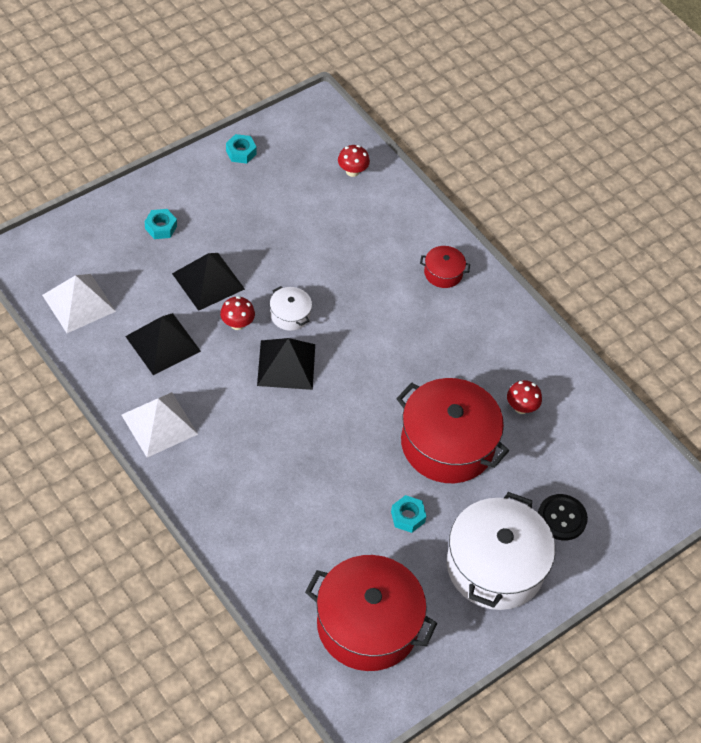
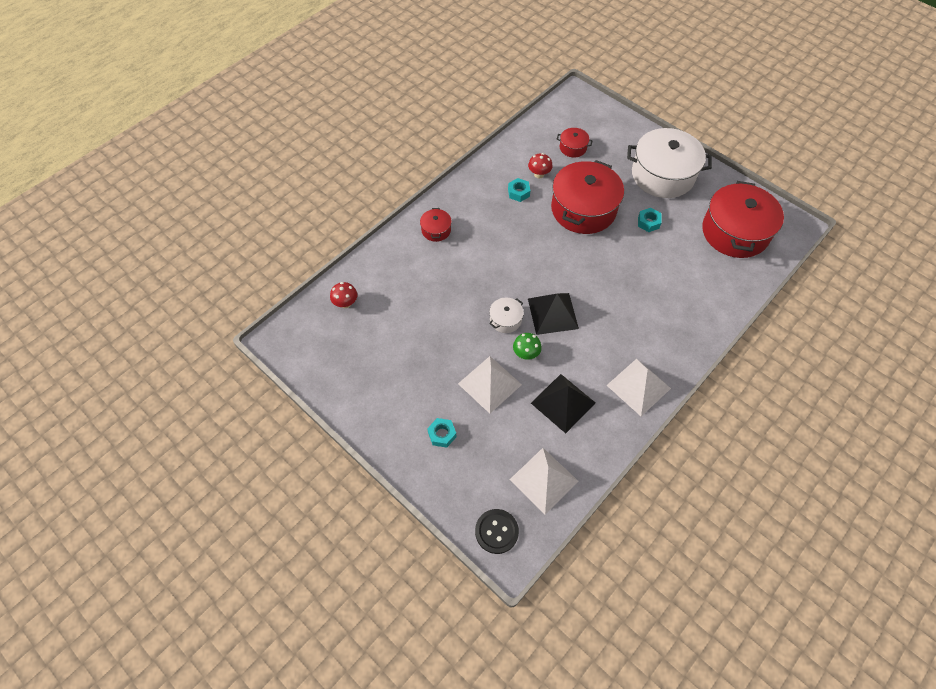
camera: 95 degrees left, 5 degrees up
black pyramid [172,253,245,311] -> white pyramid [458,356,522,414]
red mushroom [220,296,255,330] -> green mushroom [513,333,542,360]
turquoise nut [226,134,257,164] -> turquoise nut moved to [508,178,530,202]
black button [538,494,588,540] -> black button moved to [475,509,519,554]
none -> red pot [557,128,593,157]

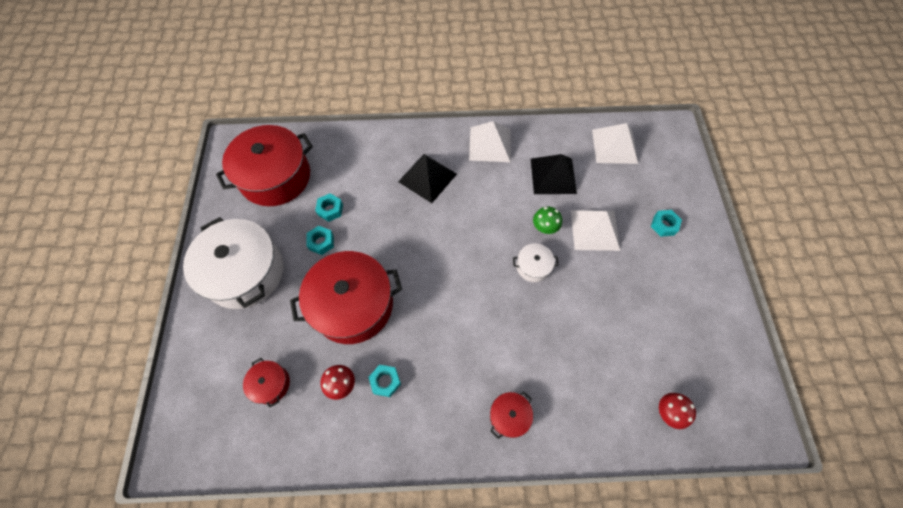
camera: 135 degrees left, 5 degrees up
black button [475,509,519,554] -> none
black pyramid [528,293,579,335] -> black pyramid moved to [398,154,457,203]
none -> turquoise nut [315,193,343,222]

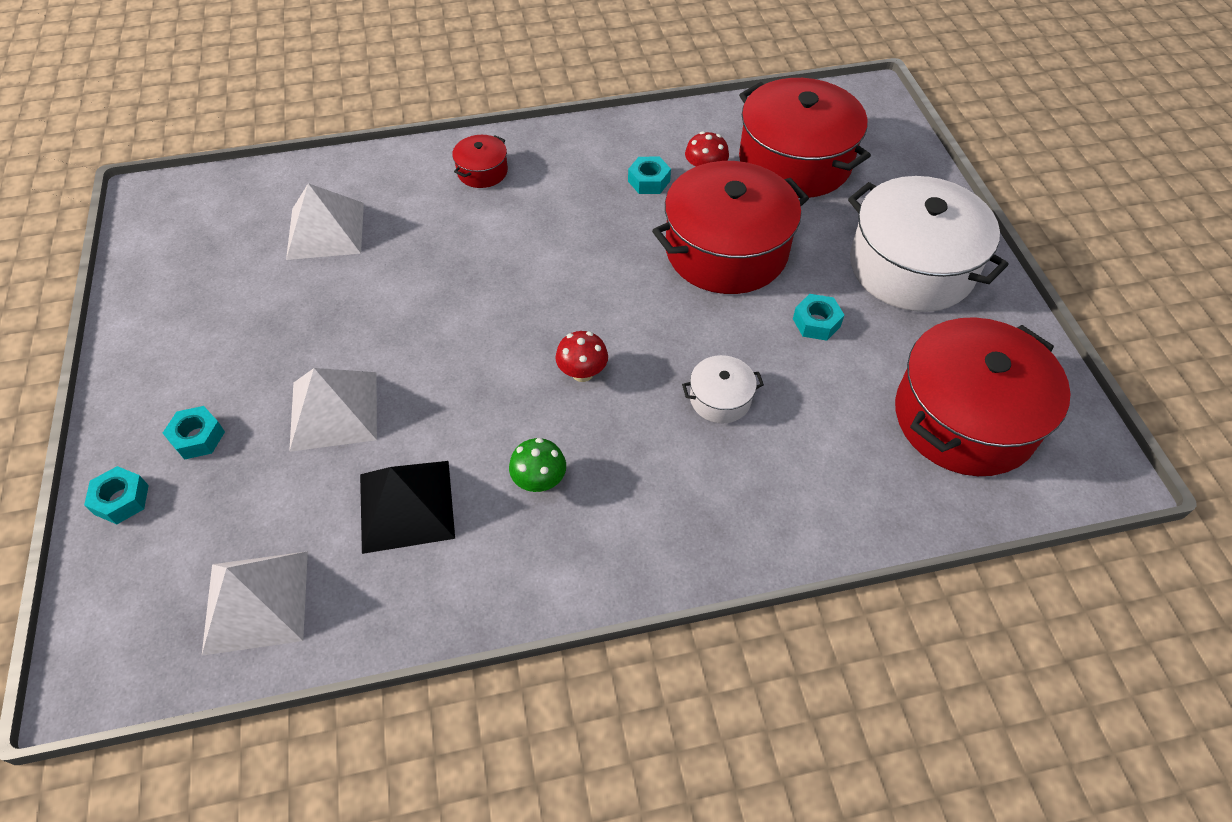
camera: 170 degrees right, 10 degrees down
red pot [243,358,290,408] -> red pot [739,78,871,198], size x2.25
turquoise nut [315,193,343,222] -> turquoise nut moved to [84,466,149,524]
black pyramid [398,154,457,203] -> none
white pyramid [469,121,511,162] -> white pyramid moved to [286,183,364,260]
white pot [513,243,559,282] -> white pot moved to [682,355,764,424]
green mushroom [533,206,562,234] -> green mushroom moved to [509,438,566,492]
red mushroom [659,393,696,429] -> red mushroom moved to [555,331,608,382]

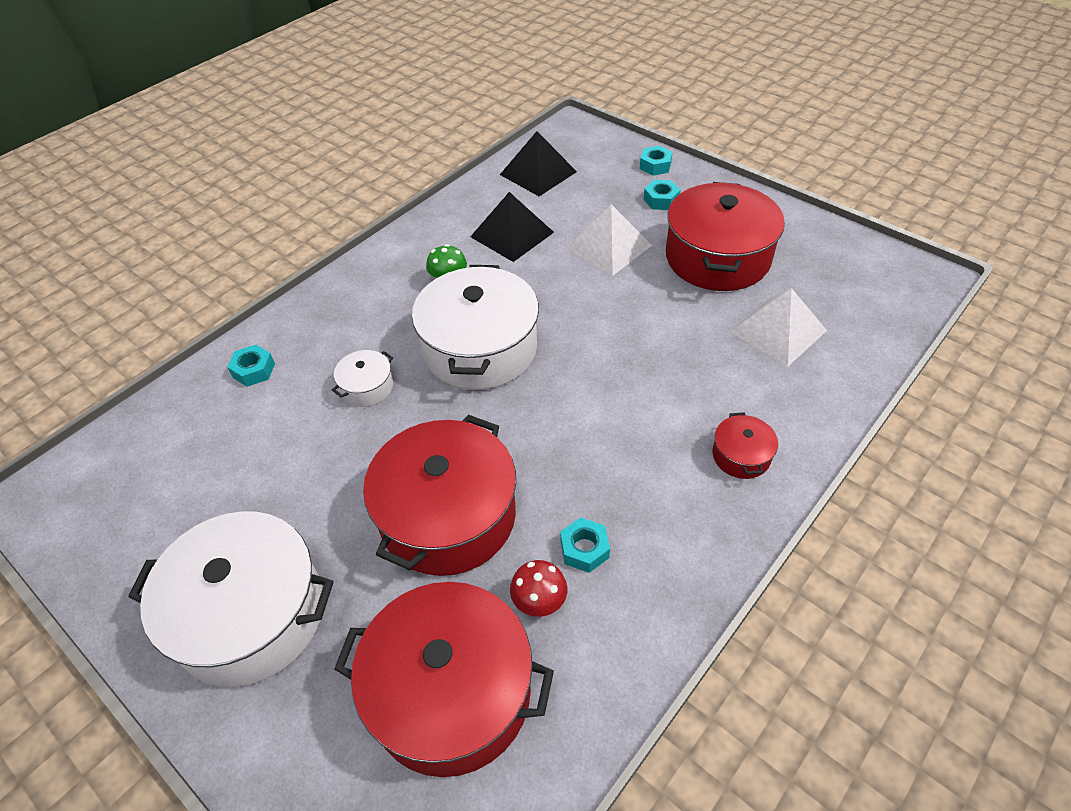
camera: 145 degrees right, 5 degrees down
white pyramid [202,551,308,656] -> black pyramid [500,131,577,196]
red mushroom [555,331,608,382] -> white pot [412,265,539,390]
turquoise nut [793,294,844,341] -> turquoise nut moved to [227,345,275,387]
red pot [895,317,1071,476] -> red pot moved to [666,182,785,291]

